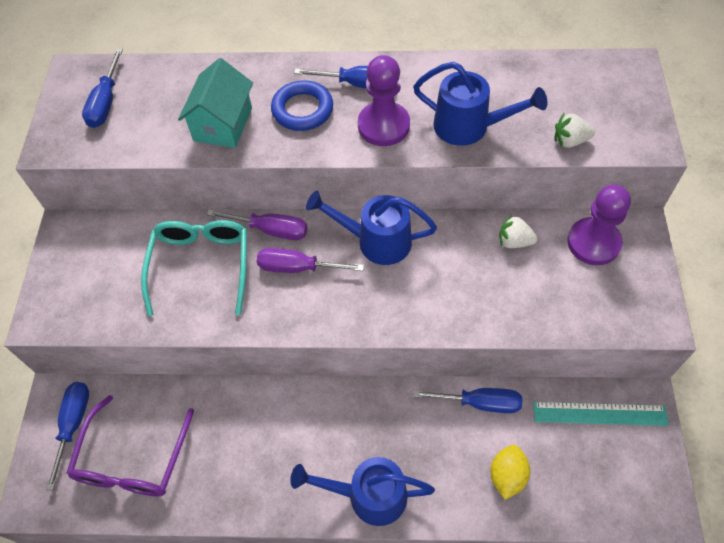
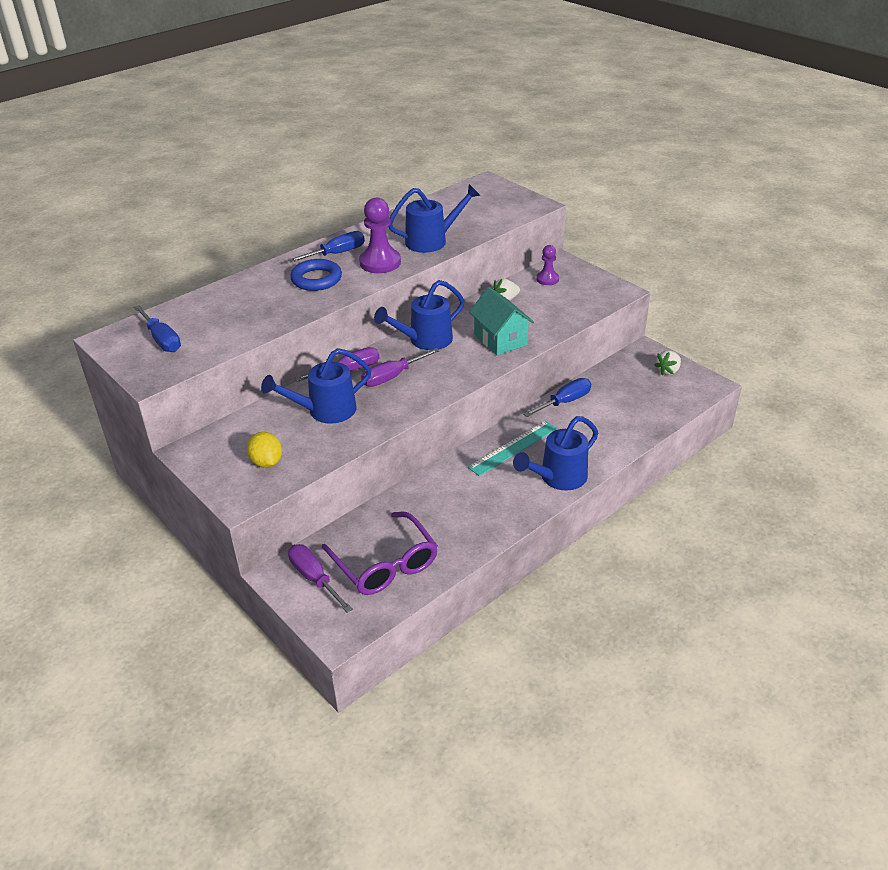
camera: 45 degrees left, 20 degrees down
blue screwdriver [46,382,89,491] -> purple screwdriver [288,544,353,612]
turquoise glasses [141,220,247,316] -> blue watering can [261,348,372,424]
turquoise house [178,58,253,148] -> turquoise house moved to [469,287,534,356]
yellow lemon [490,445,530,500] -> yellow lemon moved to [247,432,282,468]
turquoise ruler [533,402,669,426] -> turquoise ruler moved to [468,421,557,476]
white strawberry [555,113,595,148] -> white strawberry moved to [654,350,681,375]
purple pawn [567,185,631,265] -> purple pawn [536,245,559,285], size x0.59

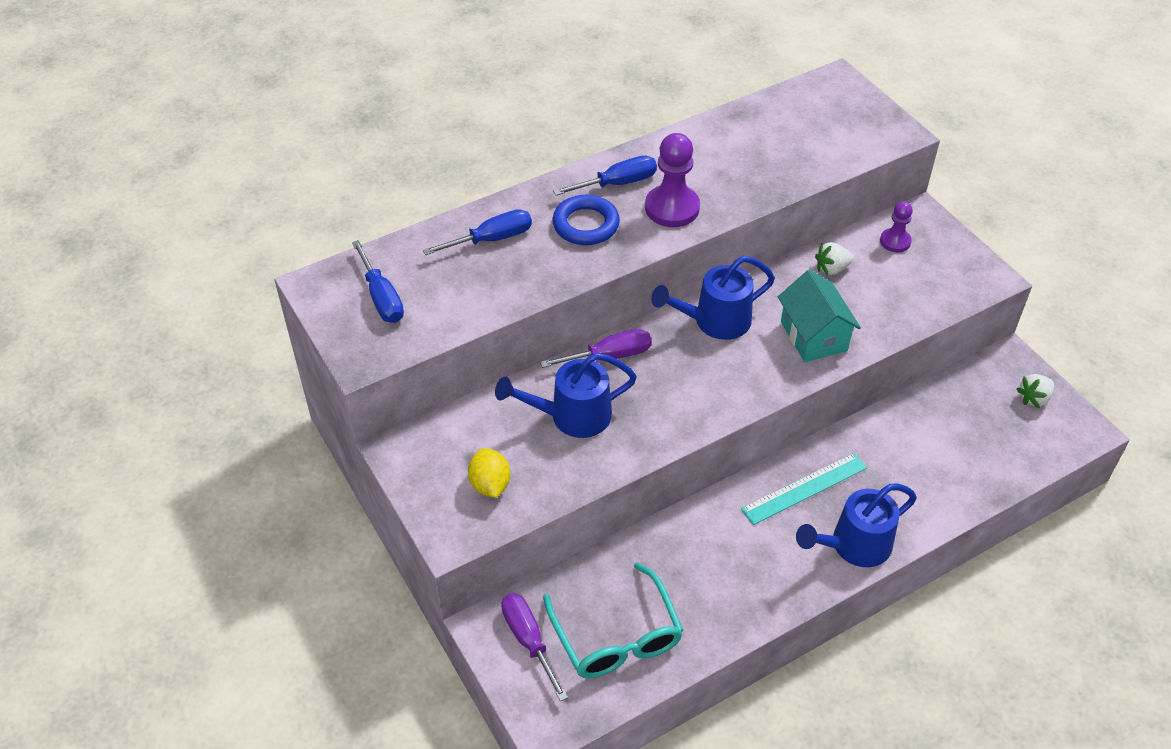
camera: 10 degrees right, 10 degrees up
purple glasses [322,512,438,595] -> turquoise glasses [543,562,683,678]
purple screwdriver [361,348,440,387] -> none
blue watering can [388,184,481,253] -> none
blue screwdriver [523,378,591,417] -> blue screwdriver moved to [423,209,532,255]

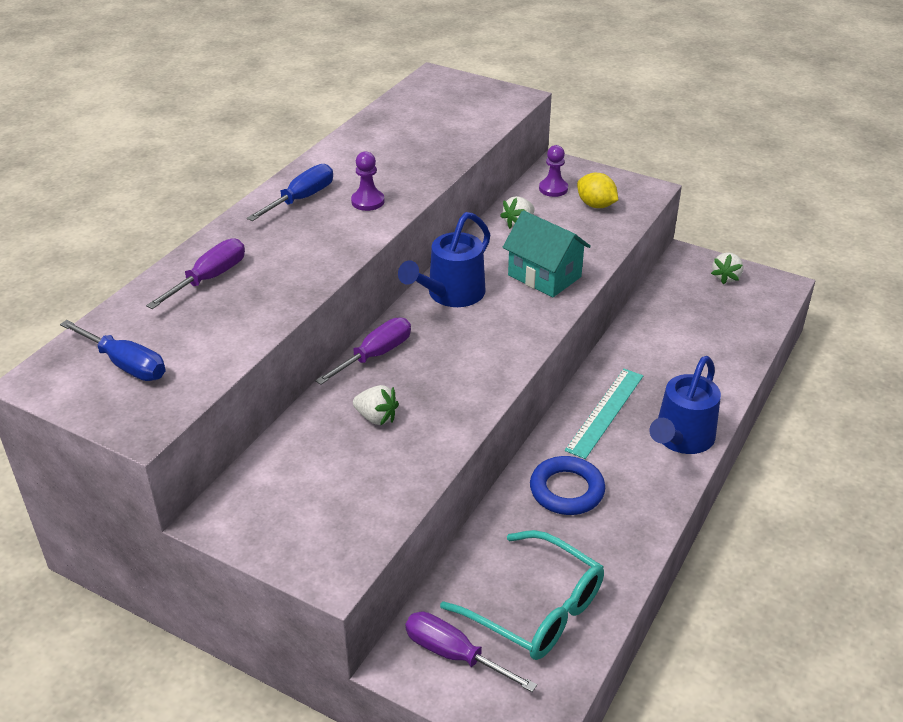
camera: 30 degrees left, 10 degrees down
blue screwdriver [423,209,532,255] -> purple screwdriver [146,238,245,309]
yellow lemon [468,448,510,498] -> yellow lemon moved to [577,173,618,208]
blue watering can [495,353,637,438] -> white strawberry [353,385,399,425]
blue ring [552,195,620,245] -> blue ring moved to [530,456,605,515]
purple pawn [645,133,700,227] -> purple pawn [351,151,384,211], size x0.59

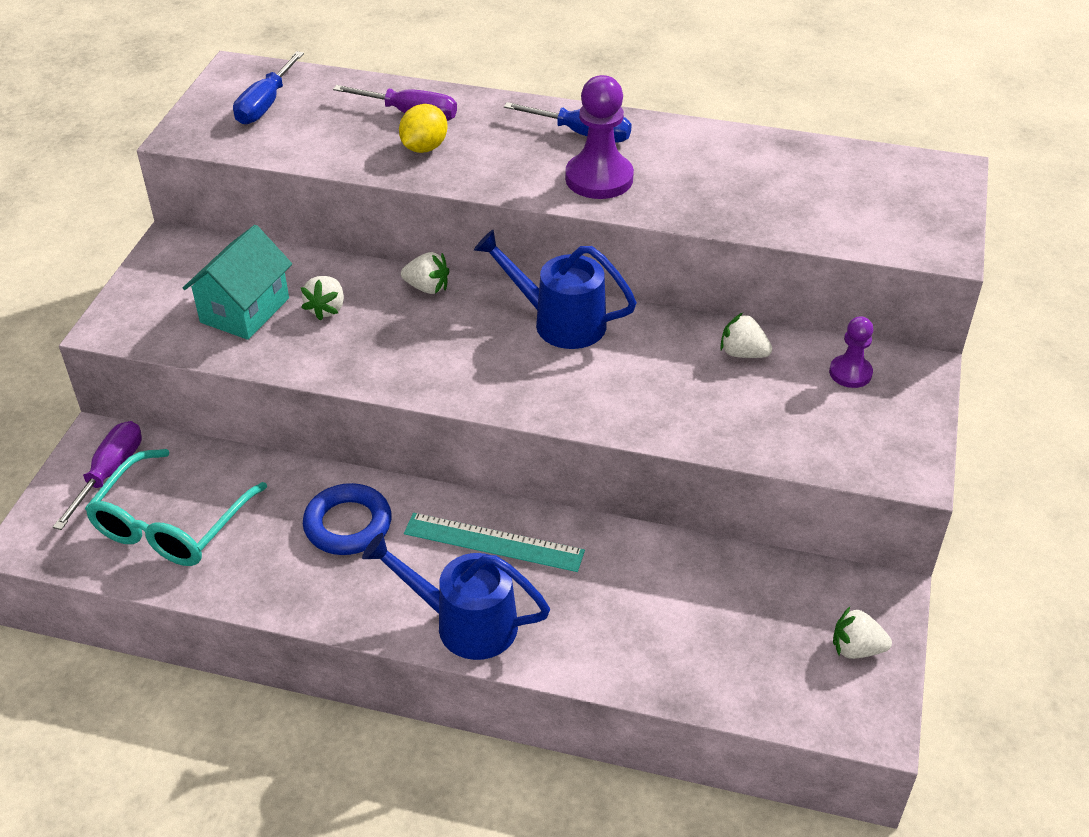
camera: 75 degrees right, 5 degrees up
purple screwdriver [315,318,411,385] -> white strawberry [401,252,449,294]
purple pawn [351,151,384,211] -> purple pawn [565,75,634,199], size x1.70
turquoise house [503,210,591,297] -> turquoise house moved to [183,225,292,340]
yellow lemon [577,173,618,208] -> yellow lemon moved to [399,104,448,153]

